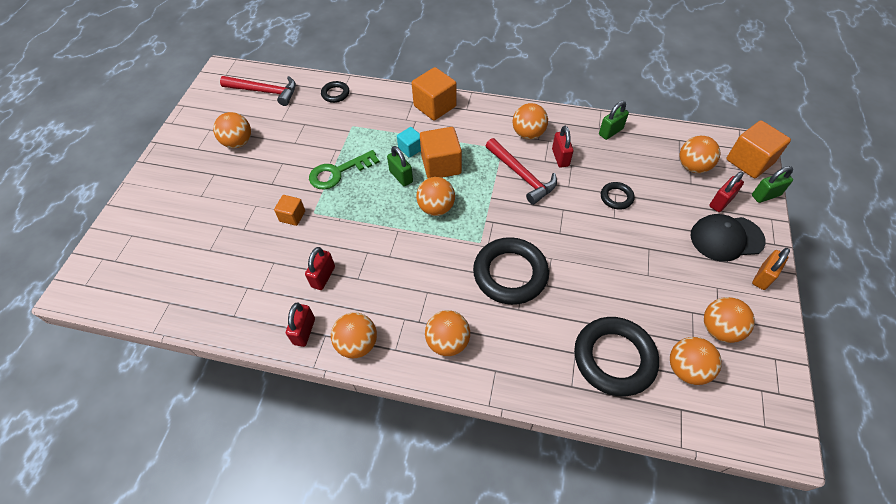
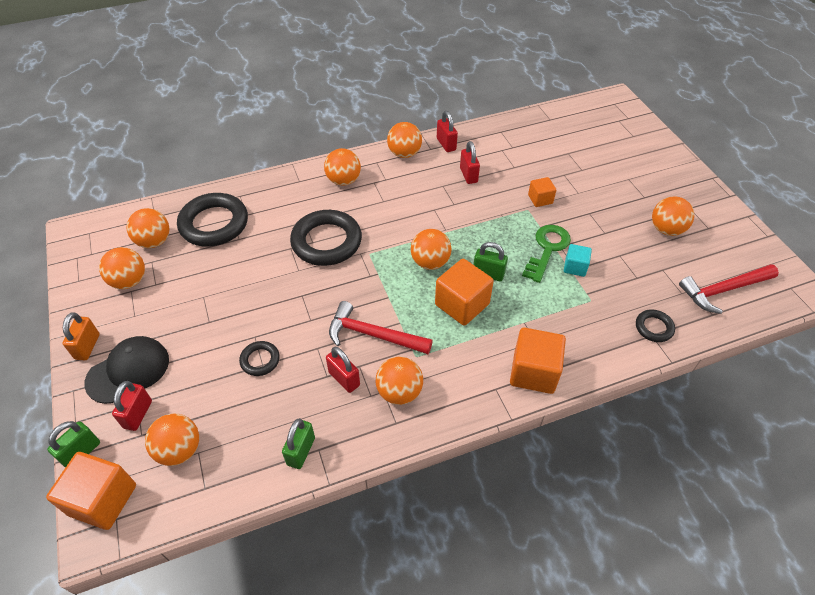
camera: 145 degrees right, 5 degrees down
turquoise cube [397,127,421,158] -> turquoise cube moved to [564,244,592,277]

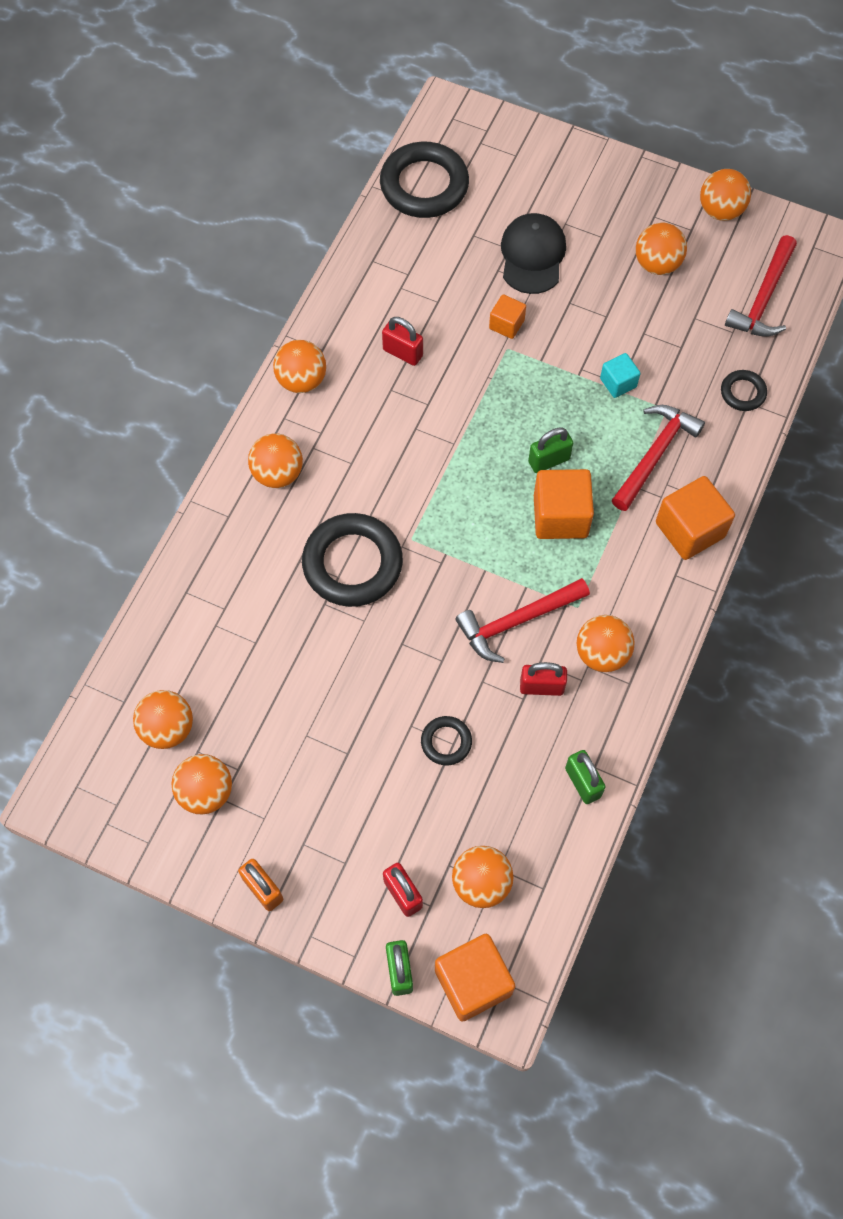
camera: 45 degrees left, 15 degrees up
black cap [84,336,169,404] -> black cap moved to [501,213,566,294]
black ring [177,193,248,247] -> black ring moved to [380,142,469,218]
orange ball [411,229,452,270] -> orange ball moved to [700,169,751,221]
red padlock [437,111,458,152] -> none
green key [522,225,571,283] -> none
none -> red hammer [612,405,705,511]

